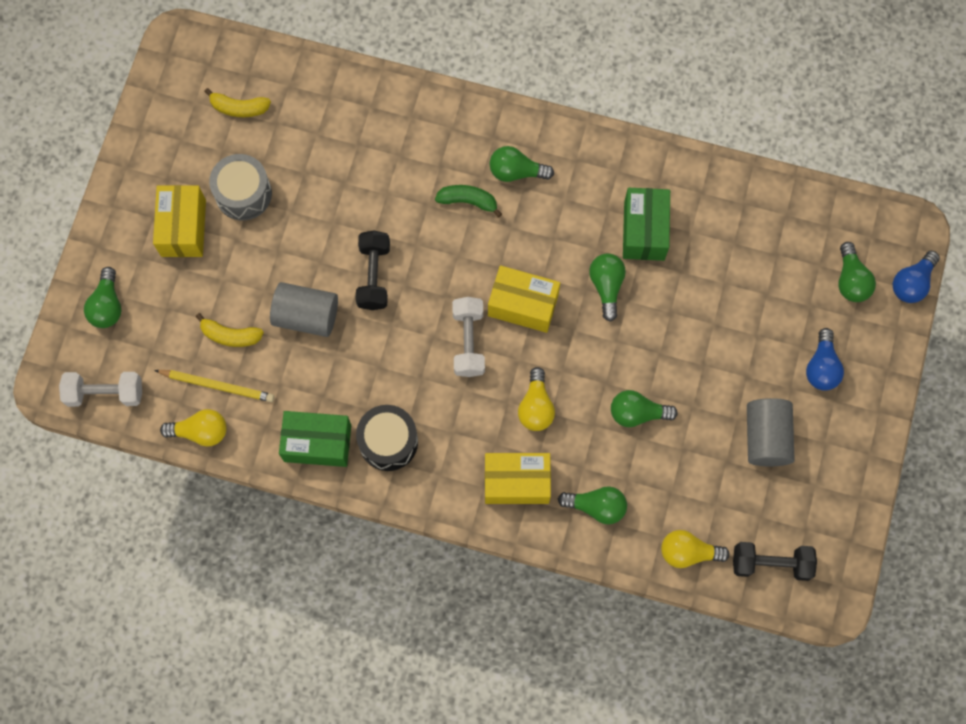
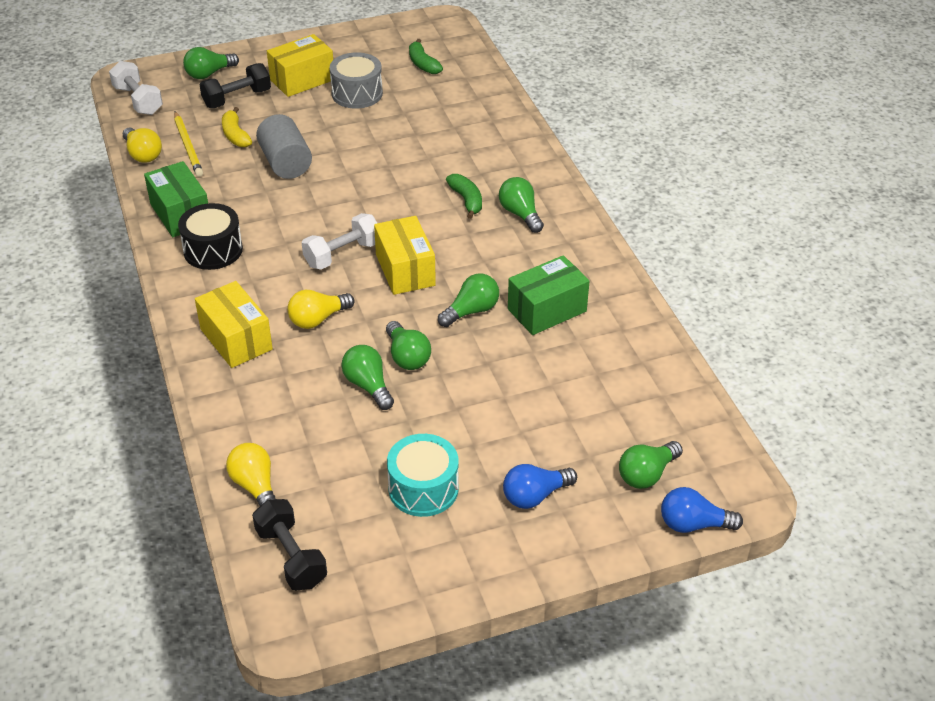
camera: 55 degrees right, 30 degrees down
yellow banana [204,88,271,117] -> green banana [409,39,443,74]
black dumbbell [355,230,390,310] -> black dumbbell moved to [200,63,271,108]
green light bulb [558,486,627,525] -> green light bulb moved to [386,321,431,370]
grey cylinder [747,398,795,466] -> turquoise drum [387,434,459,517]

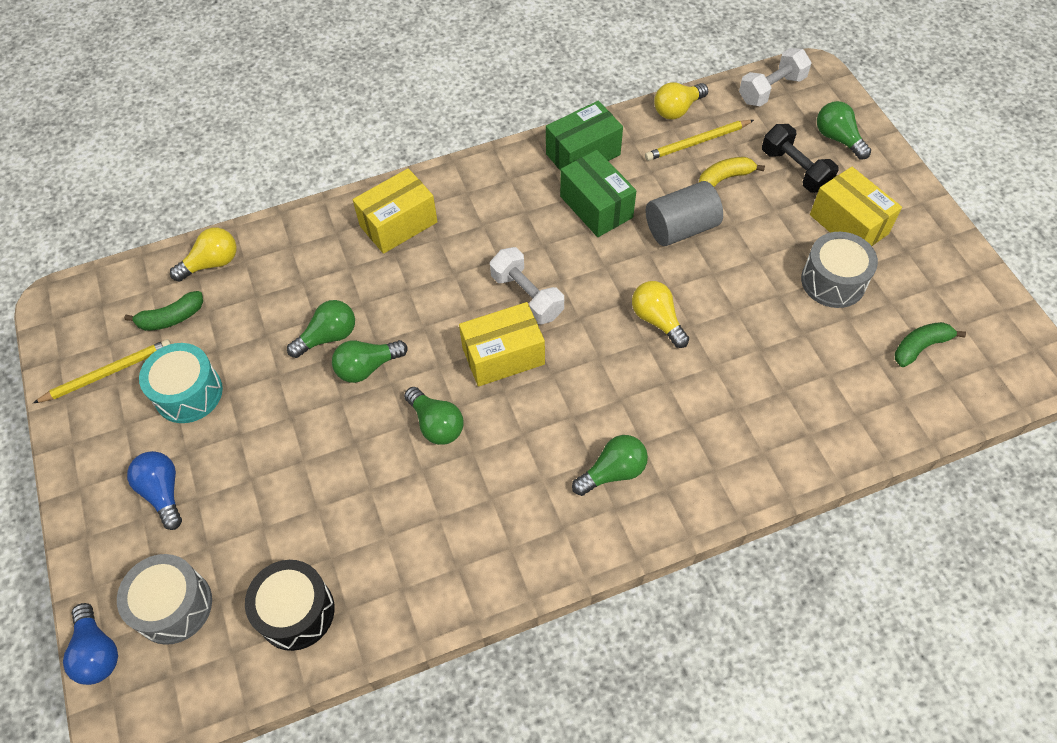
camera: 90 degrees right, 15 degrees up
black drum [178,203,243,270] -> black drum moved to [245,560,335,651]
black dumbbell [252,499,327,590] -> none
yellow light bulb [287,290,355,329] -> yellow light bulb moved to [632,281,689,348]
green banana [446,174,482,219] -> green banana moved to [124,291,203,331]
green box [508,255,590,335] -> green box moved to [560,150,636,237]
green light bulb [619,441,683,489] -> grey drum [117,554,212,645]
blue light bulb [661,487,743,533] -> blue light bulb turned 150 degrees clockwise [63,603,118,685]
none -> yellow pencil [33,339,171,403]

